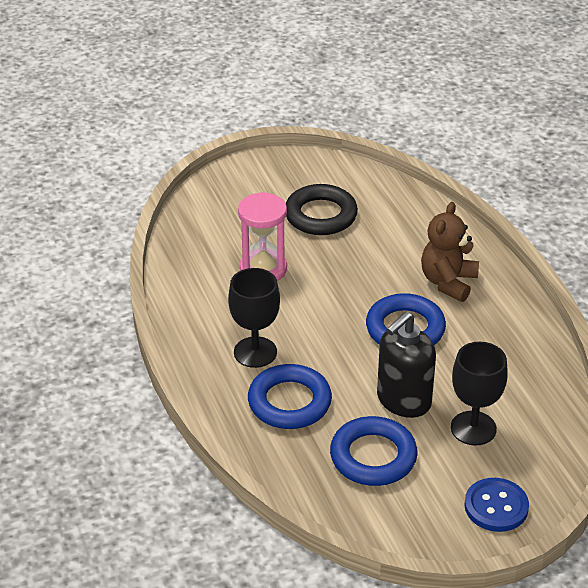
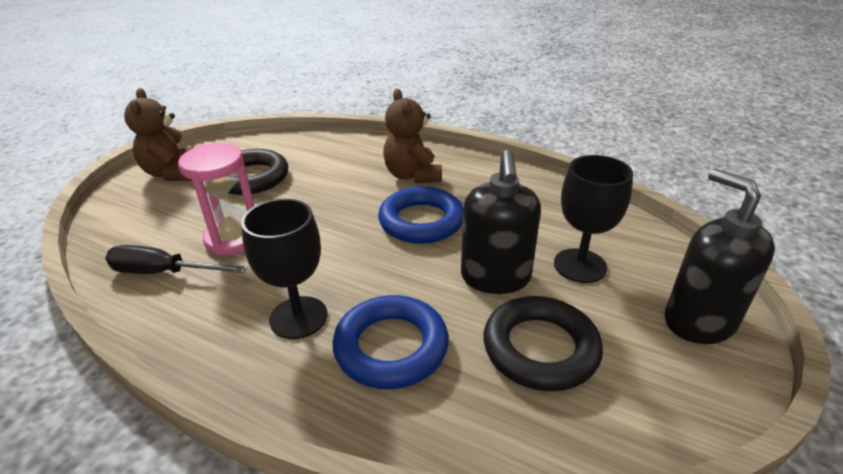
camera: 40 degrees left, 5 degrees down
blue ring [330,416,418,486] -> black ring [483,296,603,391]
blue button [464,478,529,532] -> black soap dispenser [665,168,775,344]
none -> black screwdriver [105,245,247,274]
none -> brown teddy bear [124,88,195,181]

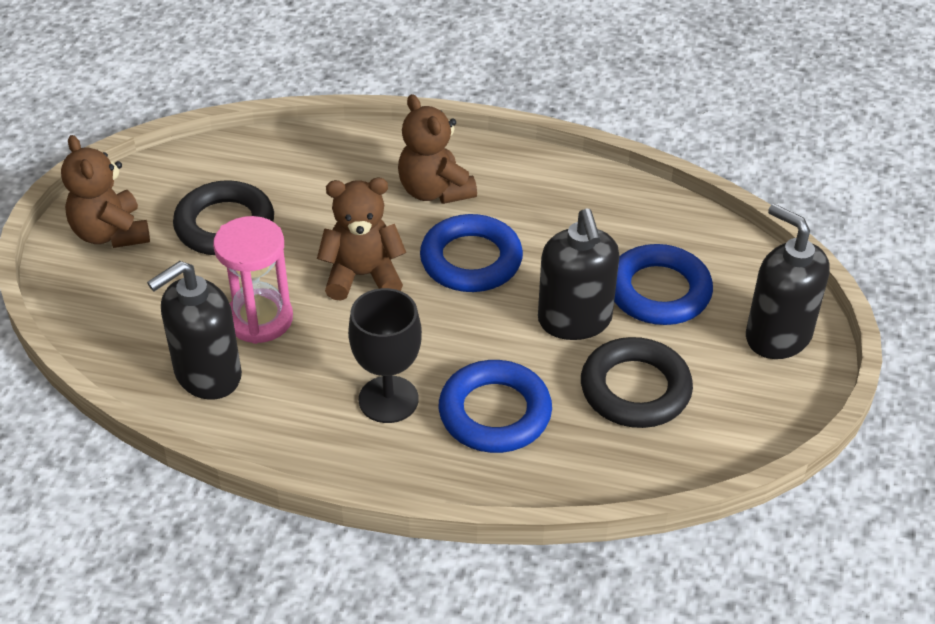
camera: 15 degrees left, 10 degrees up
black screwdriver [105,245,247,274] -> black soap dispenser [147,261,242,399]
black goblet [554,155,633,283] -> blue ring [614,244,713,325]
none -> brown teddy bear [317,178,406,301]

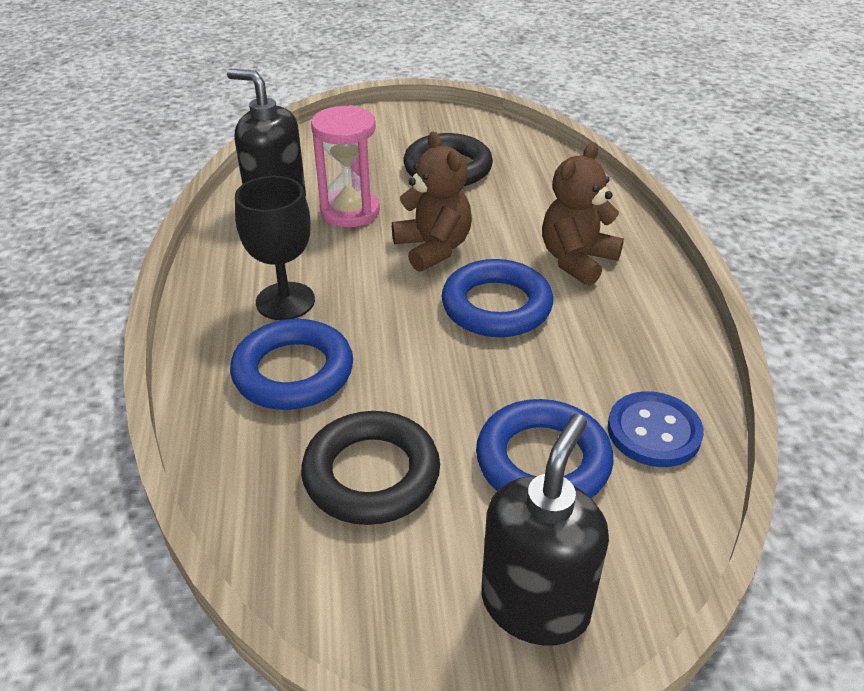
camera: 70 degrees right, 5 degrees down
brown teddy bear [61,135,150,248] -> none
black soap dispenser [538,208,619,340] -> none
none -> blue button [608,391,704,467]

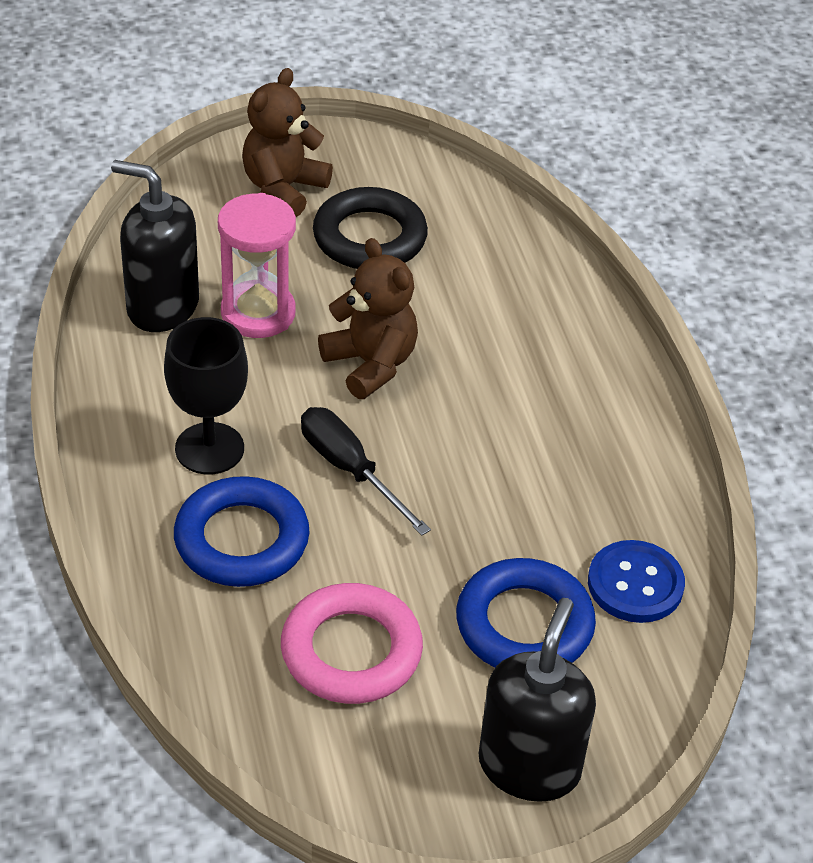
camera: 10 degrees left, 5 degrees up
black ring [301,411,440,525] -> pink ring [281,583,423,704]
blue ring [441,259,553,337] -> none
brown teddy bear [542,142,624,286] -> brown teddy bear moved to [242,68,333,217]
none -> black screwdriver [301,407,431,536]

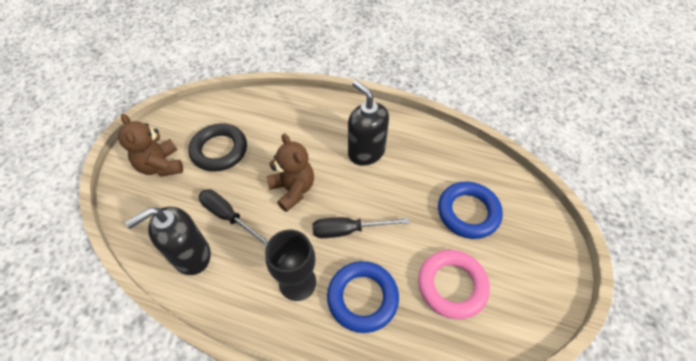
camera: 55 degrees left, 10 degrees up
pink hourglass [218,193,296,338] -> black screwdriver [199,189,269,246]
brown teddy bear [318,238,418,399] -> brown teddy bear turned 60 degrees clockwise [266,133,314,212]
black soap dispenser [478,598,596,802] -> black soap dispenser moved to [348,80,389,166]
blue button [588,540,685,623] -> none

